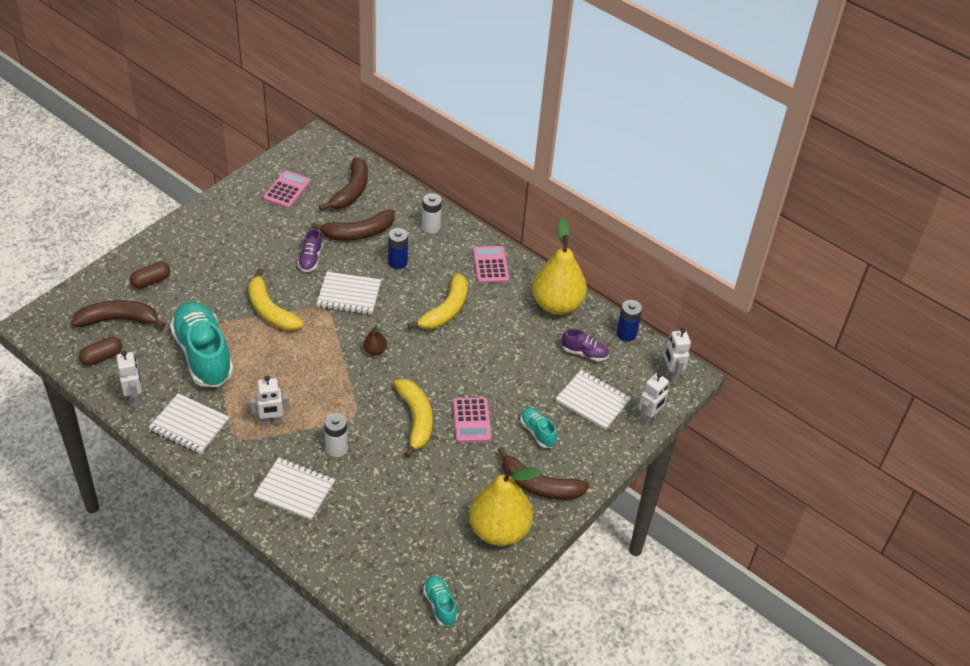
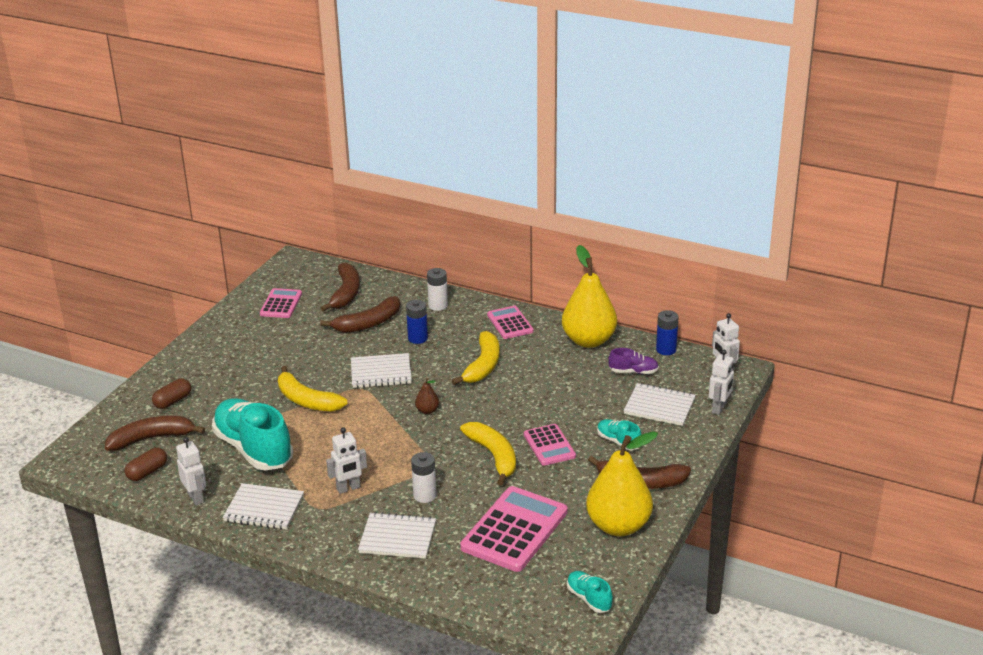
camera: 10 degrees left, 15 degrees down
purple shoe [298,228,323,272] -> none
none -> pink calculator [460,486,568,572]

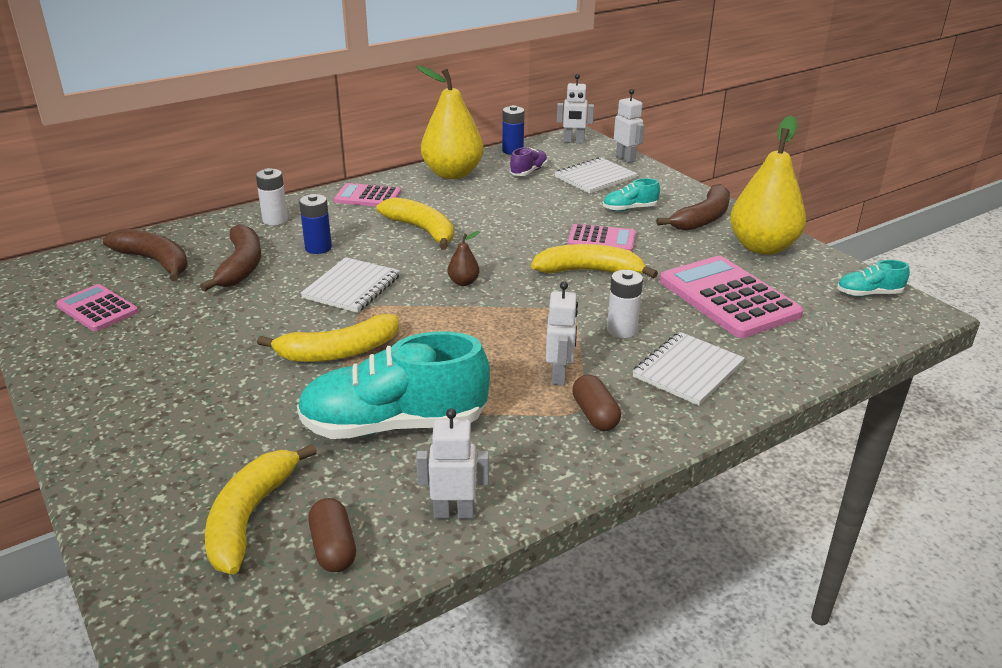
camera: 60 degrees left, 0 degrees up
brown banana [105,416,205,451] -> yellow banana [205,444,317,574]
brown capsule [152,378,191,409] -> brown capsule moved to [572,375,621,431]
white notebook [223,483,304,529] -> none

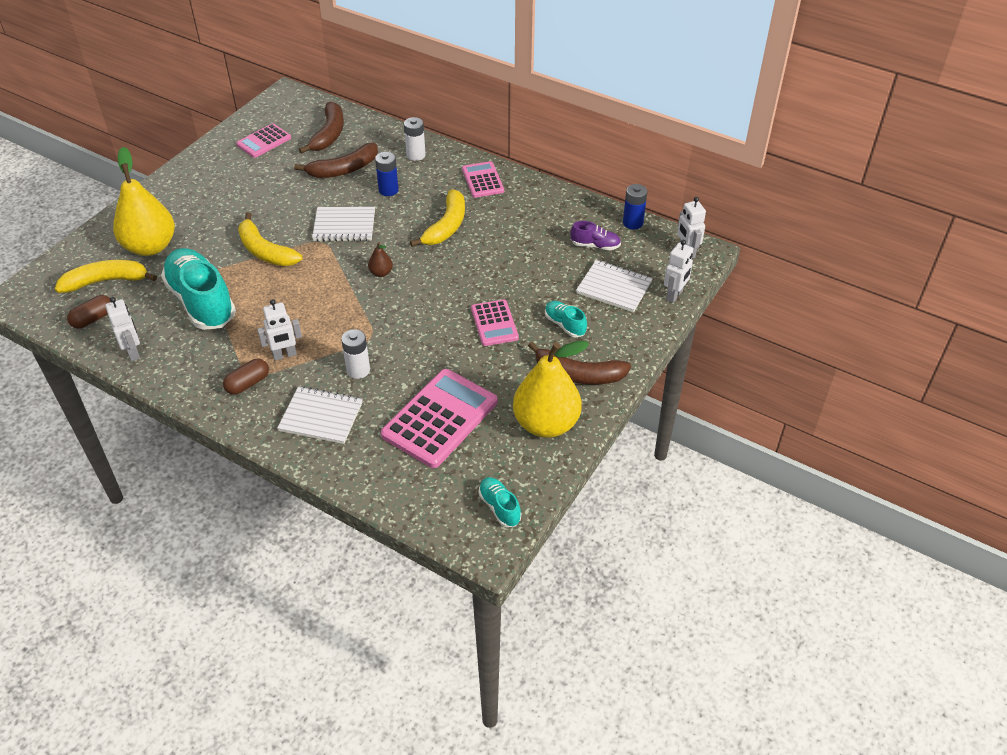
camera: 65 degrees right, 15 degrees up
pink calculator [56,284,138,331] -> pink calculator turned 150 degrees counterclockwise [236,123,291,158]
yellow pear [417,65,484,179] -> yellow pear moved to [113,147,175,256]
yellow banana [531,244,658,278] -> none

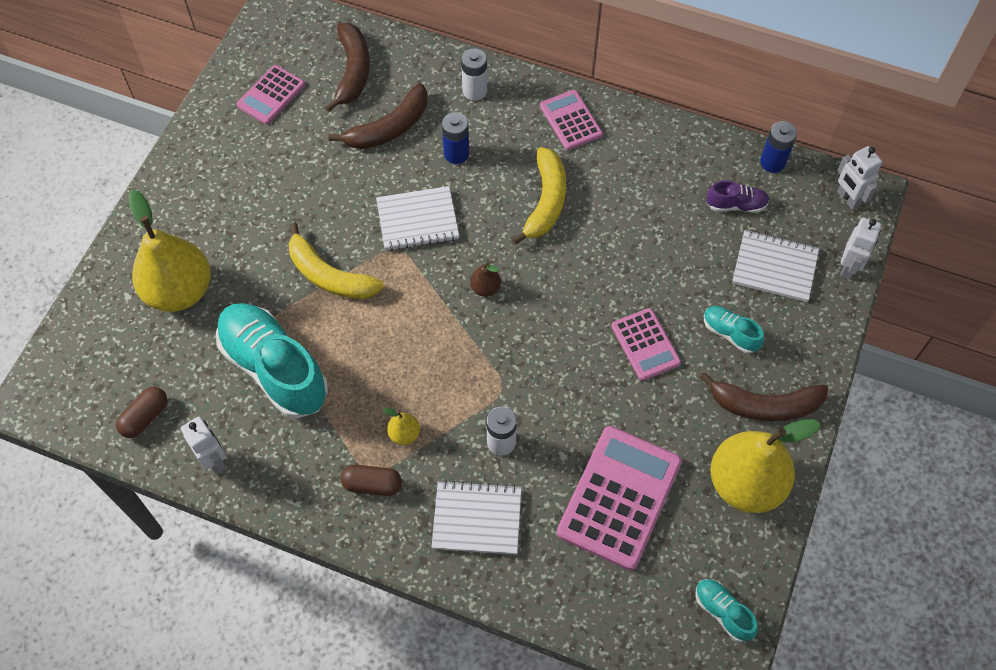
camera: 10 degrees left, 15 degrees up
yellow banana [55,260,157,293] -> none
brown capsule [223,359,269,395] -> brown capsule turned 60 degrees clockwise [341,465,402,496]
white robot [257,299,302,360] -> yellow pear [383,408,420,445]

